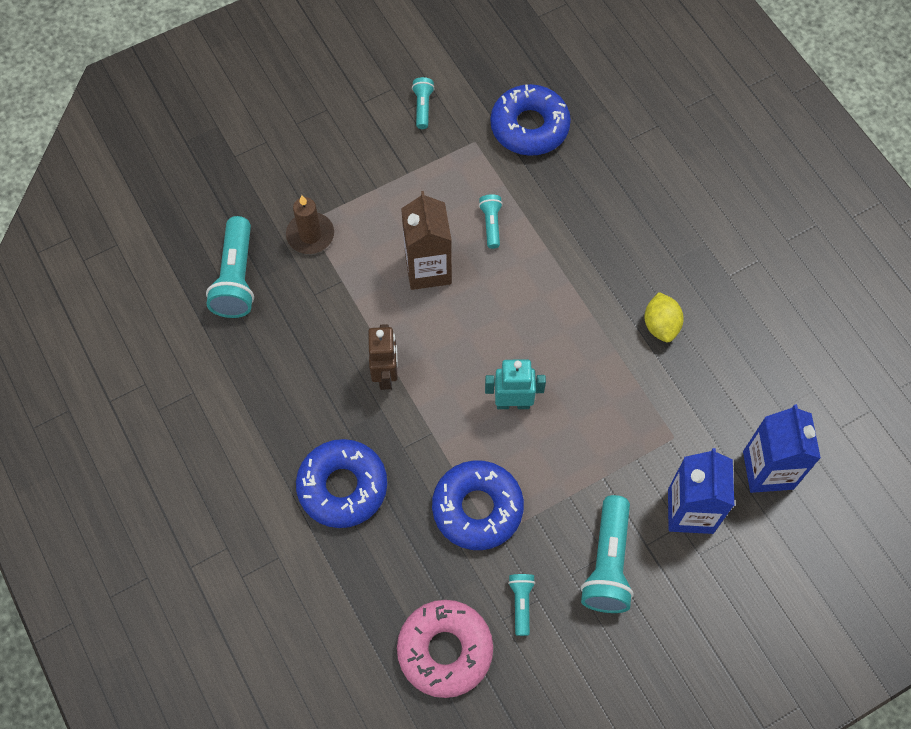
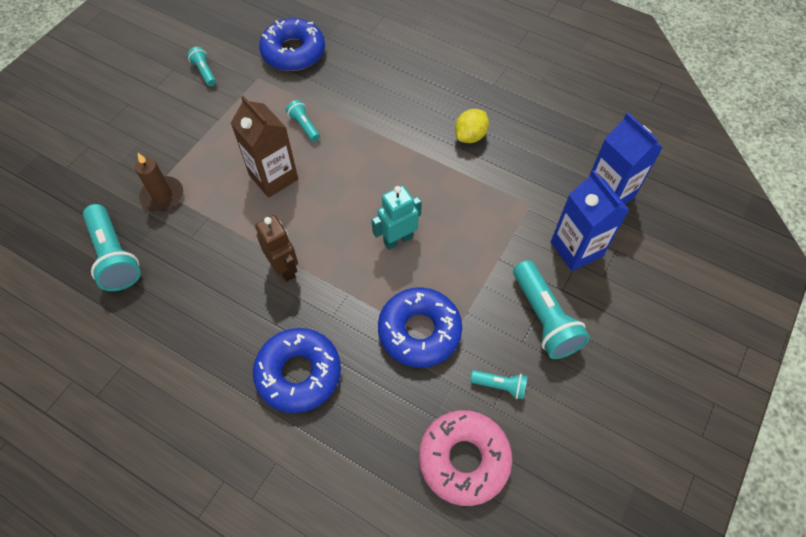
camera: 30 degrees left, 5 degrees down
turquoise flashlight [508,574,535,636] -> turquoise flashlight turned 135 degrees clockwise [470,370,528,399]
yellow lemon [644,292,684,342] -> yellow lemon turned 75 degrees clockwise [455,109,489,143]

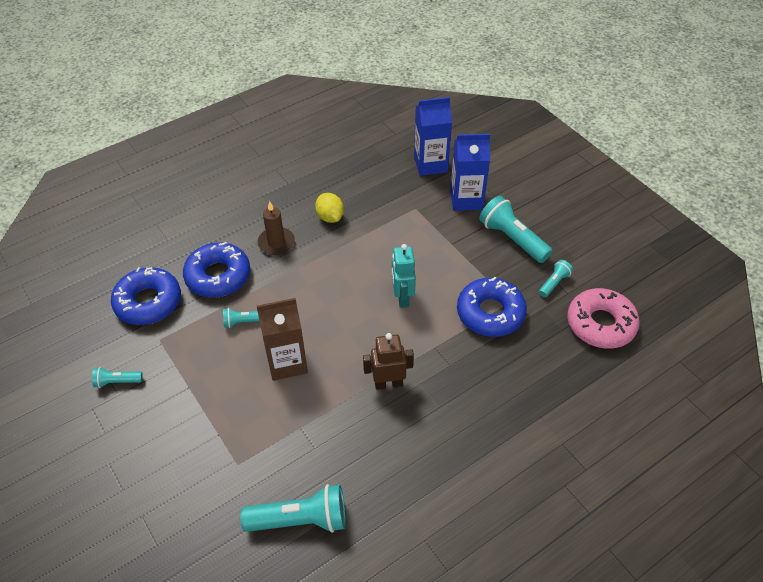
camera: 65 degrees left, 10 degrees down
brown candle [135,153,183,212] -> brown candle moved to [257,201,295,255]
blue donut [253,328,341,413] -> blue donut moved to [183,242,250,298]
turquoise flashlight [513,260,590,359] -> turquoise flashlight turned 135 degrees counterclockwise [479,196,552,263]

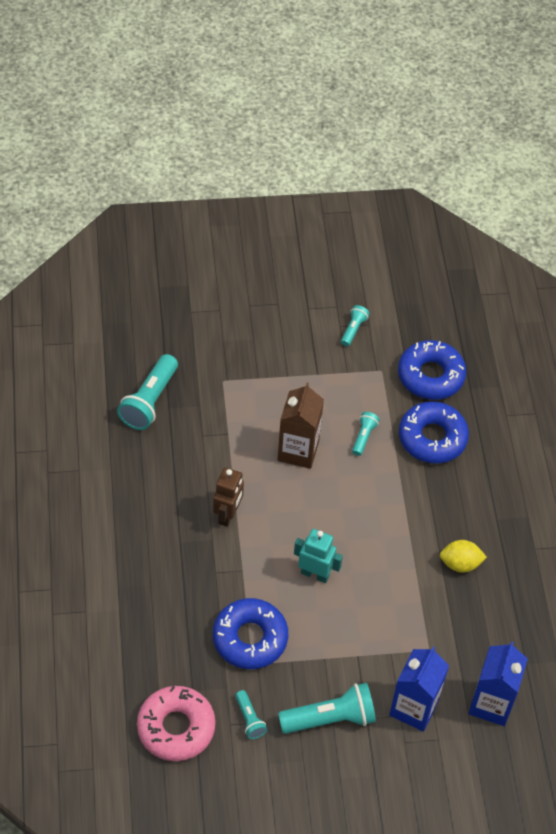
camera: 115 degrees right, 5 degrees up
brown candle [257,201,295,255] -> none

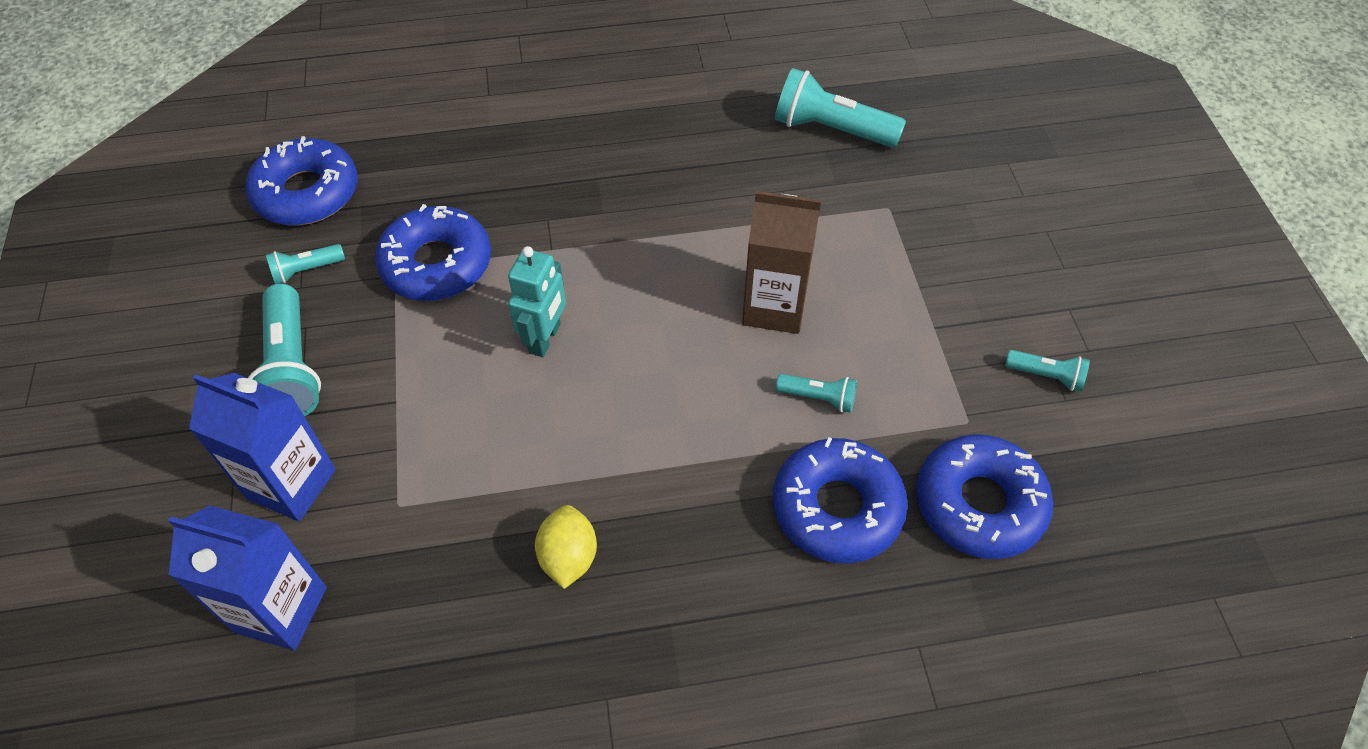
camera: 90 degrees right, 0 degrees up
pink donut [137,686,215,761] -> blue donut [245,136,358,225]
brown robot [213,467,244,527] -> none

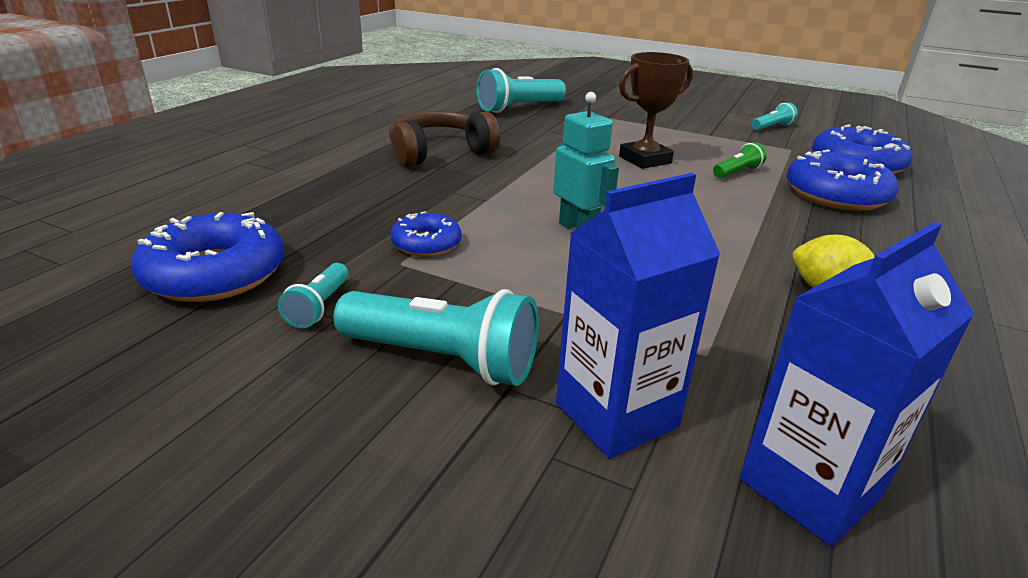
camera: 55 degrees left, 25 degrees down
blue donut [375,204,491,301] -> blue donut [391,211,461,257], size x0.57
brown carton [742,191,821,334] -> brown trophy [619,52,693,169]
turquoise flashlight [776,374,857,413] -> green flashlight [713,142,767,178]
none -> brown headphones [389,111,500,167]

